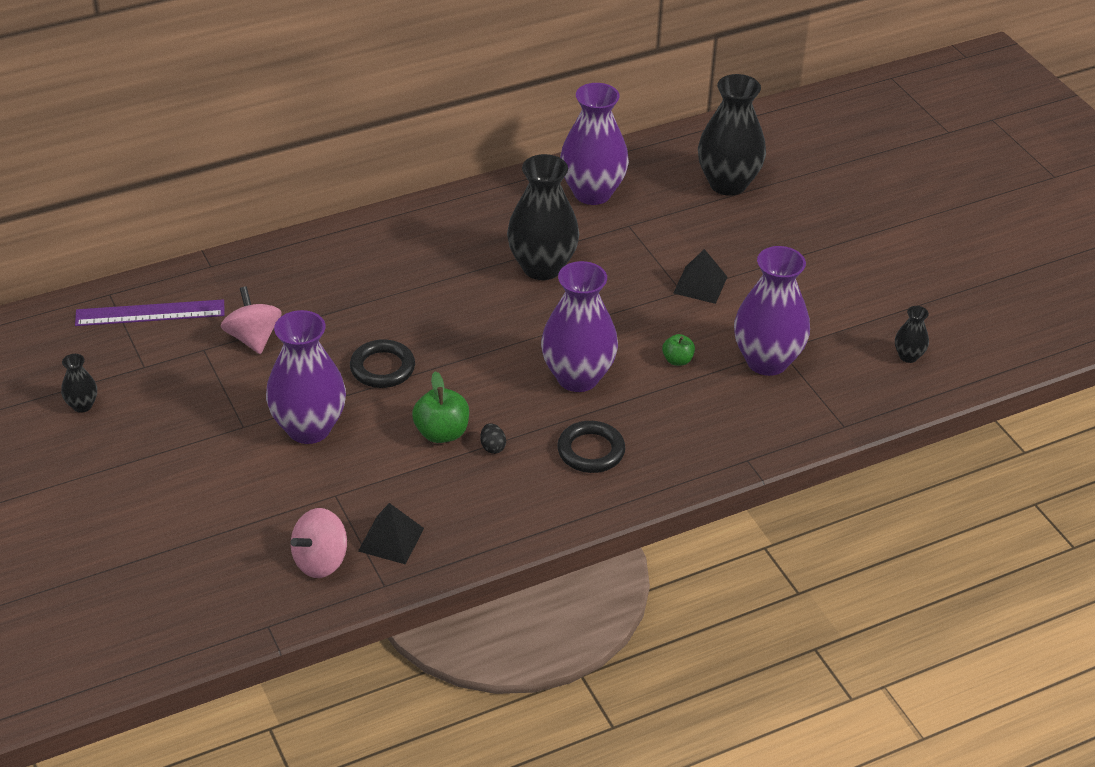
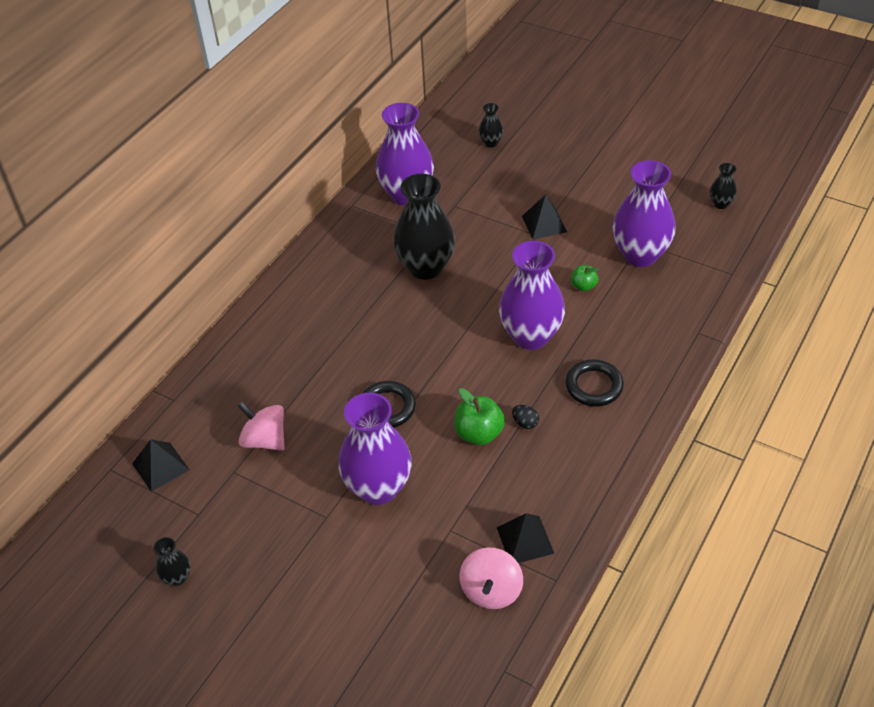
camera: 30 degrees left, 5 degrees up
purple ruler [75,299,224,326] -> black pyramid [132,439,189,492]
black vase [698,74,766,196] -> black vase [478,103,503,147], size x0.45

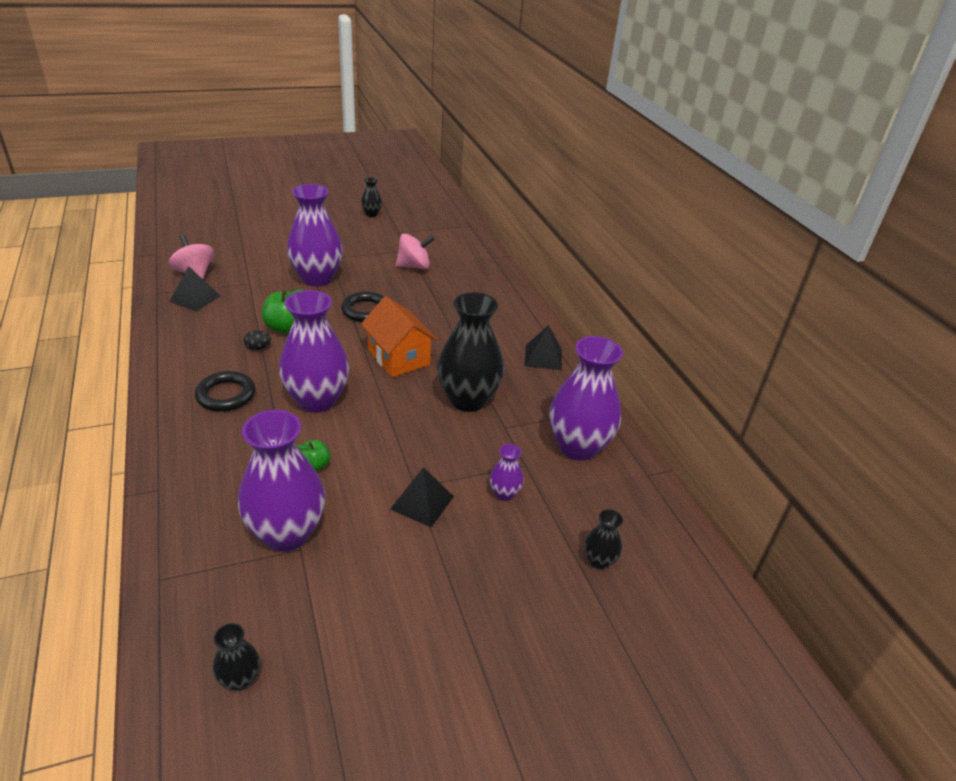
camera: 125 degrees right, 10 degrees down
black pyramid [132,439,189,492] -> black pyramid moved to [525,325,562,370]
none -> orange house [361,296,437,377]
none -> purple vase [490,444,524,501]

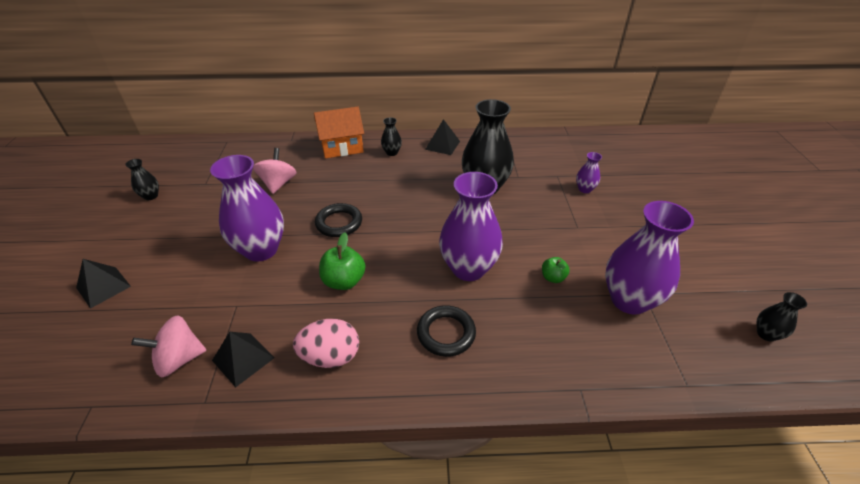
camera: 70 degrees left, 5 degrees up
black egg [244,330,271,350] -> none
orange house [361,296,437,377] -> orange house moved to [314,107,364,158]
black pyramid [390,467,454,528] -> black pyramid moved to [76,259,131,309]
purple vase [549,336,623,461] -> none
black vase [585,509,623,569] -> black vase moved to [381,117,402,156]
none -> pink egg [293,319,359,368]

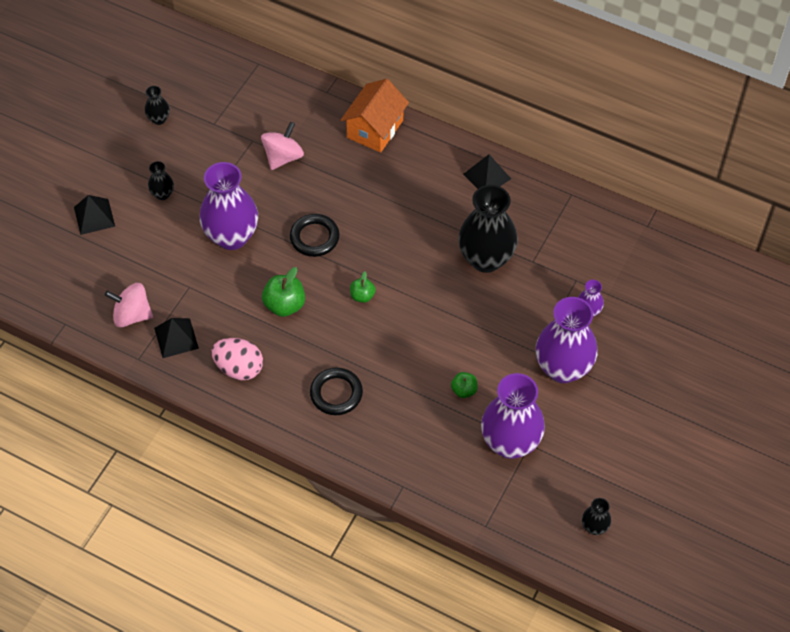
camera: 30 degrees right, 15 degrees up
orange house [314,107,364,158] -> orange house turned 75 degrees counterclockwise [341,79,409,153]
black vase [381,117,402,156] -> black vase moved to [148,161,174,200]
purple vase [439,172,503,281] -> purple vase moved to [536,297,597,383]
none -> green apple [350,272,376,303]

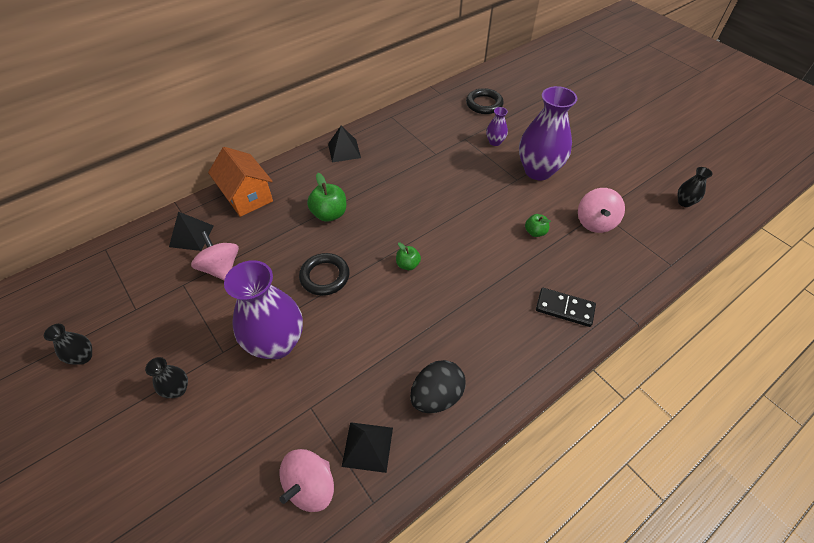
camera: 65 degrees left, 5 degrees down
black pyramid [74,195,115,235] -> black pyramid moved to [169,212,214,251]
pink egg [211,338,263,380] -> black egg [410,360,466,413]
green apple [262,267,305,317] -> green apple moved to [307,173,346,222]
black ring [310,367,363,415] -> black ring moved to [466,88,504,114]
black vase [458,185,518,273] -> none
purple vase [481,373,545,459] -> pink spinning top [578,188,625,233]
none -> black domino [536,288,596,327]

